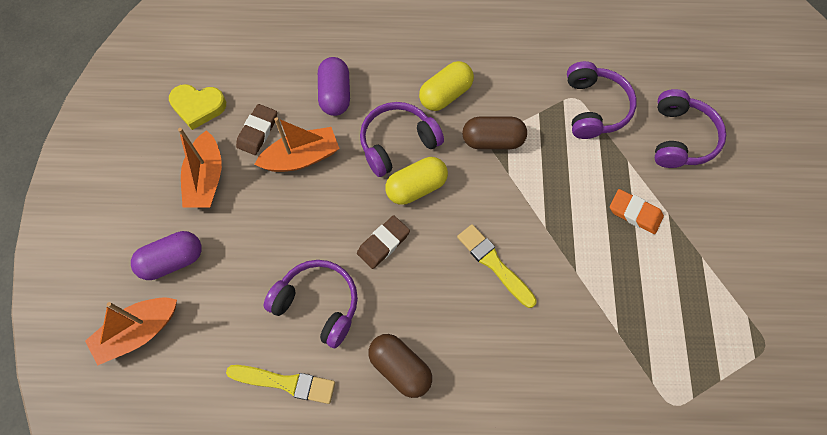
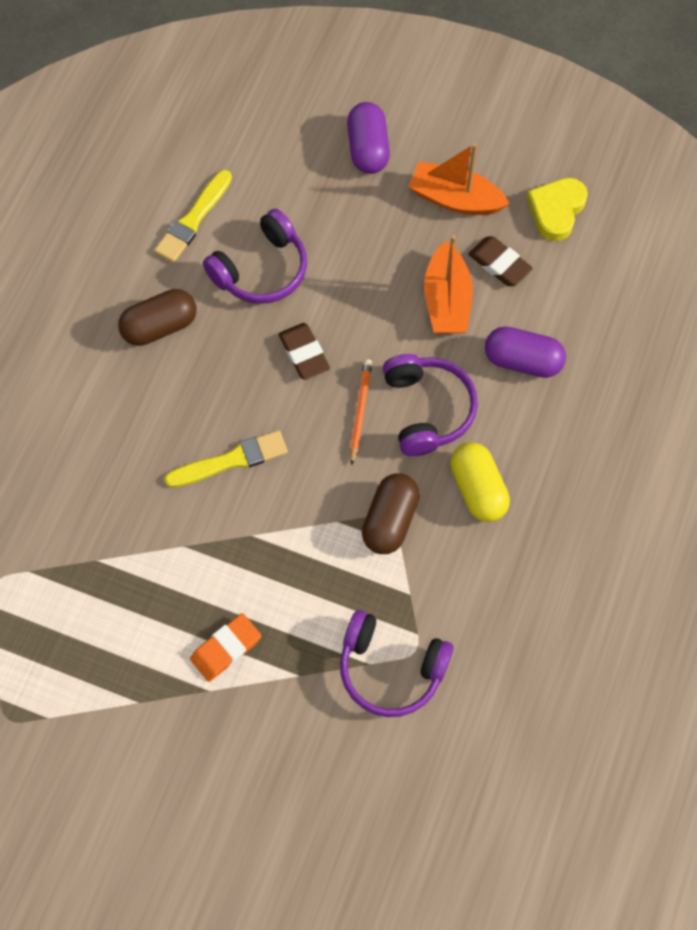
camera: 110 degrees right, 0 degrees up
orange boat [85,297,177,365] -> none
yellow capsule [385,157,448,205] -> orange pencil [350,359,372,466]
purple headphones [655,89,726,168] -> none

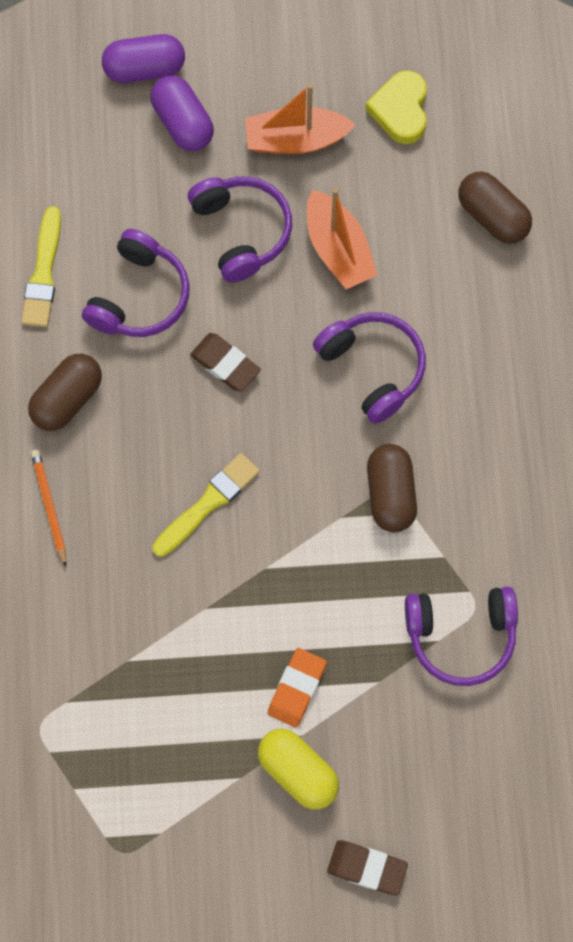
camera: 25 degrees left, 5 degrees up
orange pencil [350,359,372,466] -> orange pencil moved to [31,450,66,567]
yellow capsule [450,442,510,522] -> yellow capsule moved to [258,729,339,809]
brown eraser [468,236,533,286] -> brown eraser moved to [327,840,408,896]
purple capsule [485,326,566,378] -> purple capsule moved to [102,34,185,83]
none -> purple headphones [188,176,292,283]
none -> brown capsule [459,171,532,244]

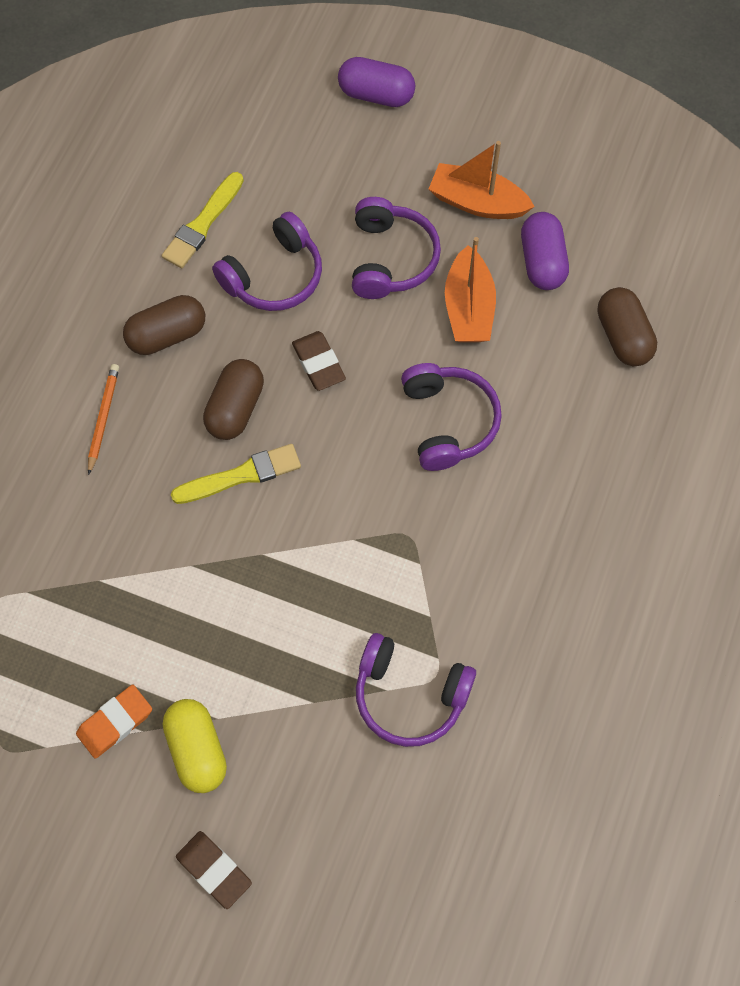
camera: 25 degrees right, 5 degrees down
purple capsule [150,75,214,151] -> purple capsule moved to [521,212,569,290]
orange eraser [268,648,327,728] -> orange eraser moved to [76,685,152,759]
yellow heart [365,70,427,144] -> none
brown capsule [367,444,417,532] -> brown capsule moved to [203,359,264,440]

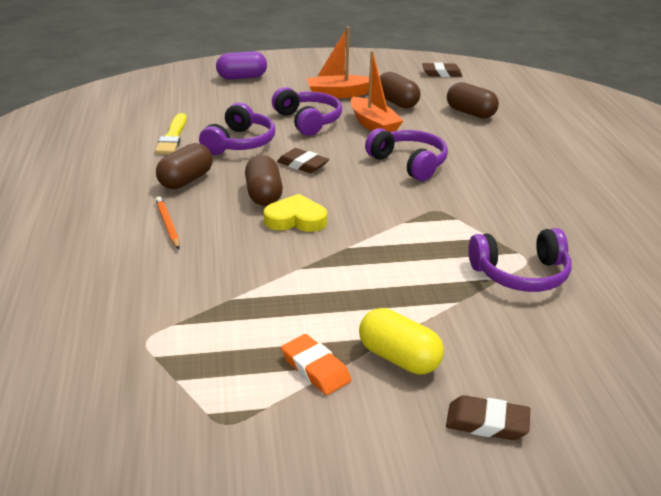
camera: 30 degrees left, 35 degrees down
orange eraser [76,685,152,759] -> orange eraser turned 60 degrees counterclockwise [281,334,351,395]
yellow brush [171,444,301,504] -> yellow heart [264,194,327,232]
purple capsule [521,212,569,290] -> brown capsule [380,72,421,108]
none -> brown eraser [422,62,462,77]

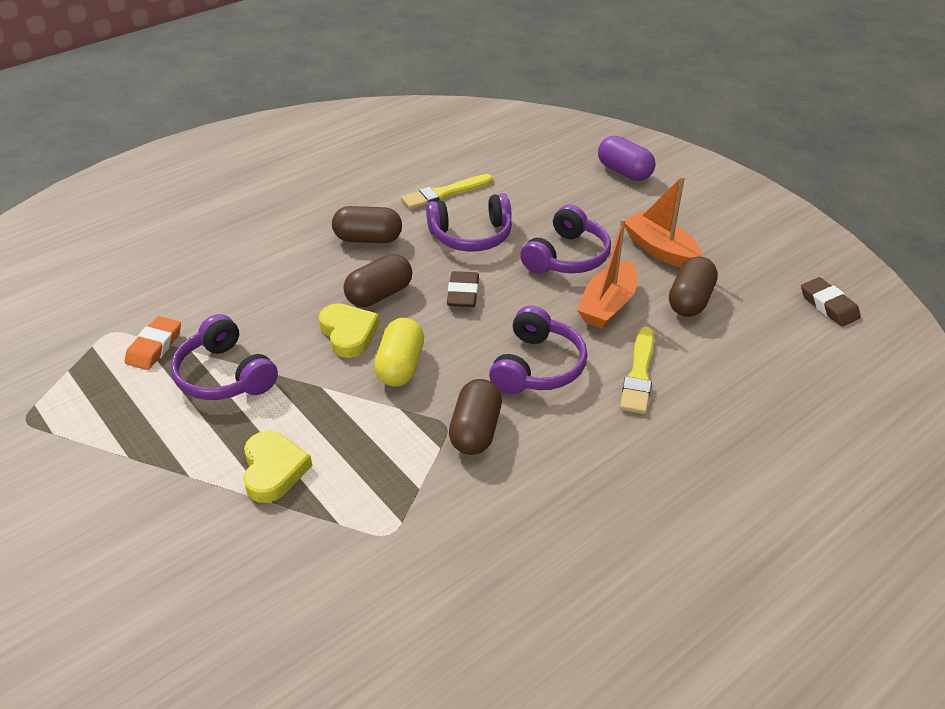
camera: 60 degrees right, 10 degrees up
orange pencil [155,196,180,249] -> none
orange eraser [281,334,351,395] -> orange eraser moved to [125,316,181,370]
yellow capsule [359,308,444,374] -> yellow capsule moved to [374,318,424,386]
brown eraser [446,395,530,440] -> none
brown capsule [447,82,499,119] -> brown capsule moved to [449,379,502,455]
purple headphones [468,228,572,292] -> purple headphones moved to [171,314,278,400]
none -> yellow heart [243,431,312,503]
none -> yellow brush [620,327,654,414]

